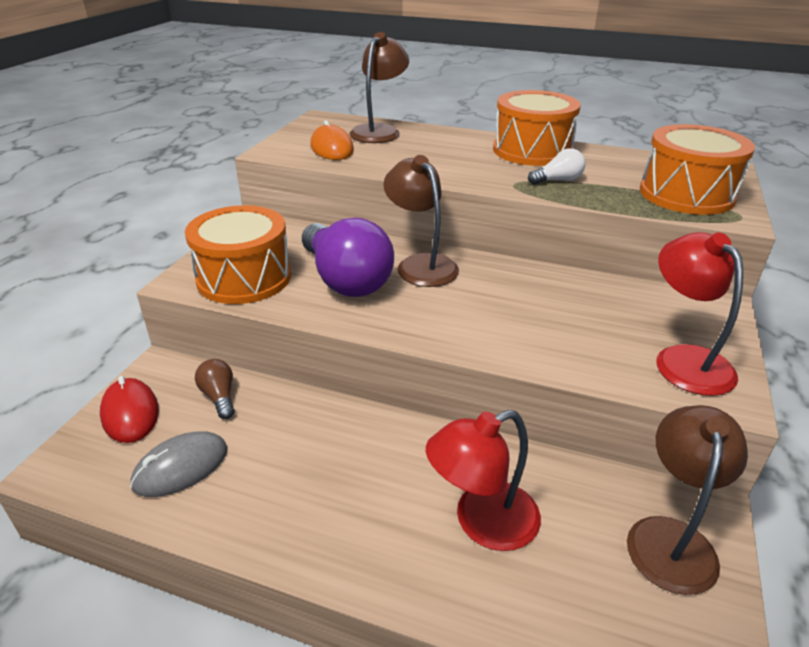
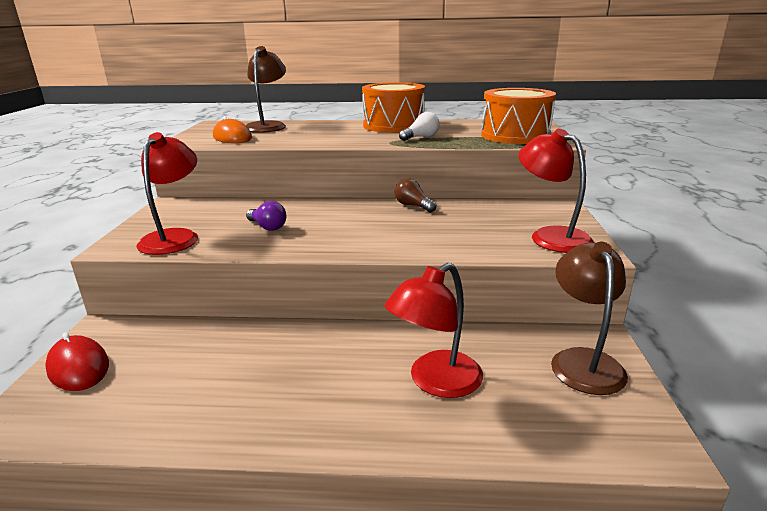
camera: 15 degrees left, 10 degrees down
grey mouse [130,432,228,497] -> none
orange drum [185,205,291,304] -> red lamp [136,132,198,255]
brown light bulb [195,359,234,419] -> brown light bulb moved to [394,178,436,212]
purple light bulb [302,218,394,297] -> purple light bulb [246,201,287,231], size x0.45
brown lamp [383,155,459,287] -> none

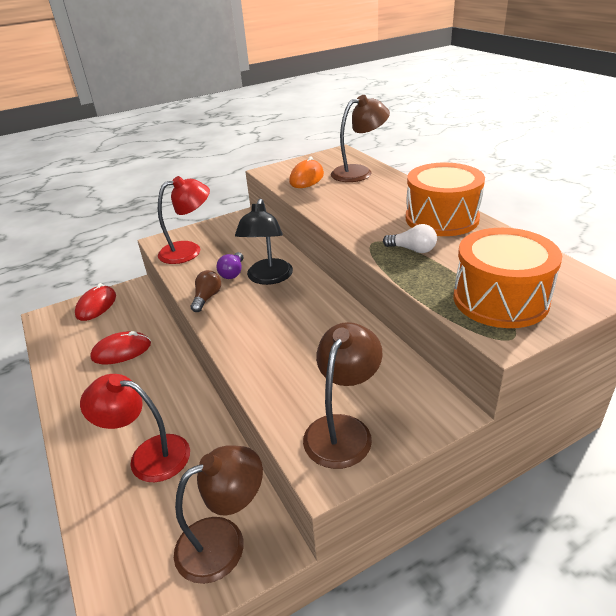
camera: 60 degrees right, 10 degrees up
brown light bulb [394,178,436,212] -> brown light bulb moved to [191,270,221,312]
red lamp [519,129,594,253] -> brown lamp [303,322,383,469]
none -> red mouse [90,331,151,364]
none -> black lamp [235,199,293,285]

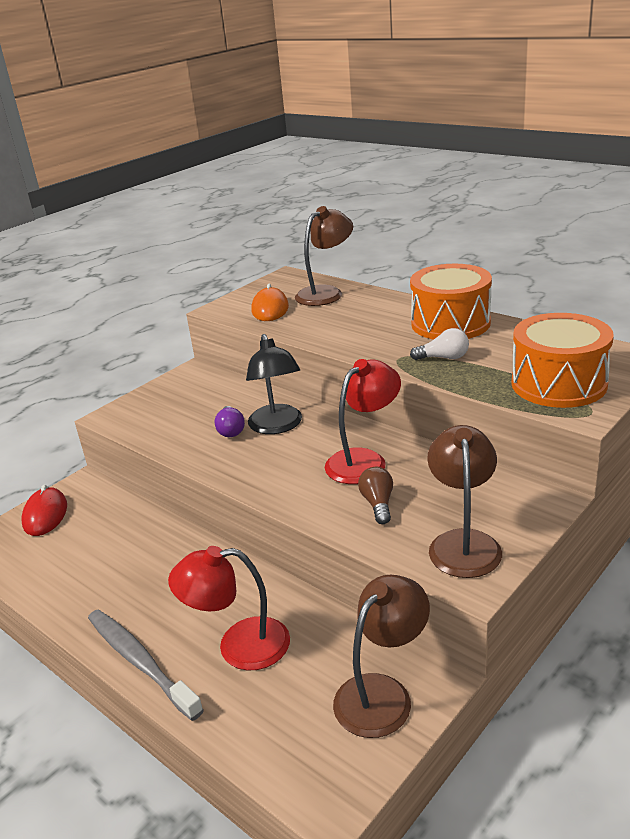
camera: 20 degrees left, 5 degrees down
red mouse [90,331,151,364] -> none
red lamp [158,176,210,264] -> red lamp moved to [325,359,401,484]
brown light bulb [191,270,221,312] -> brown light bulb moved to [358,467,393,524]
none -> grey toothbrush [88,609,204,721]

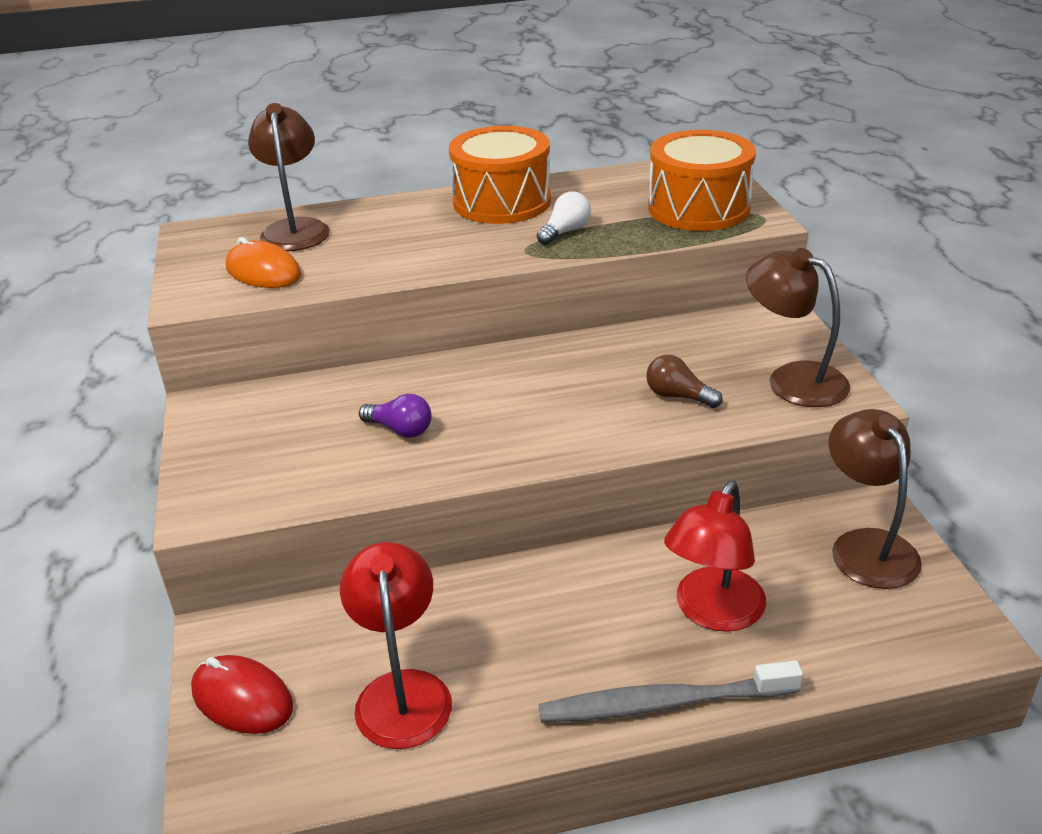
camera: 55 degrees left, 5 degrees up
black lamp [246,334,302,434] -> none
red lamp [325,359,401,484] -> red lamp moved to [340,542,452,749]

